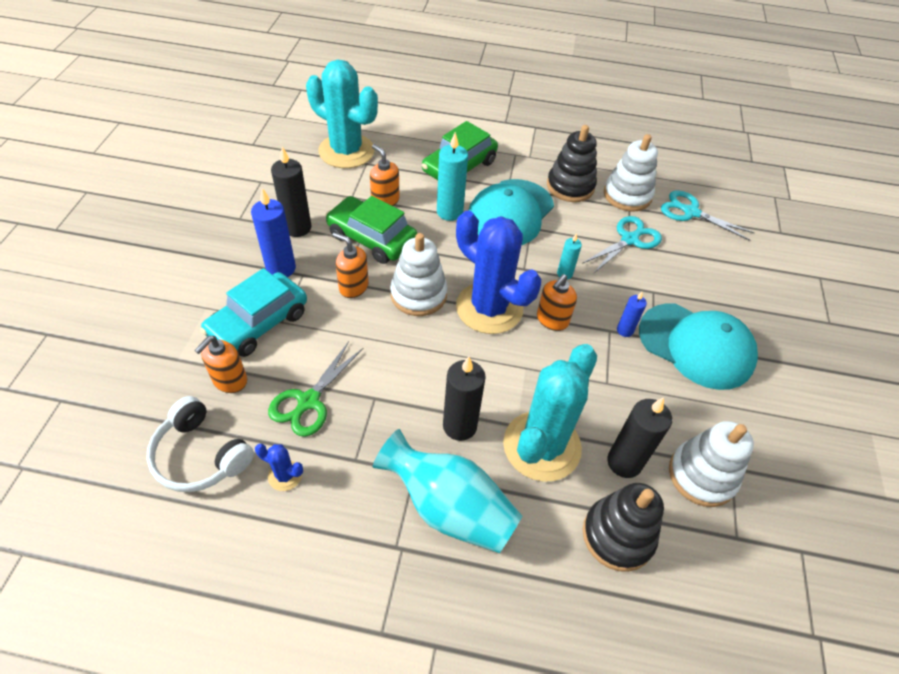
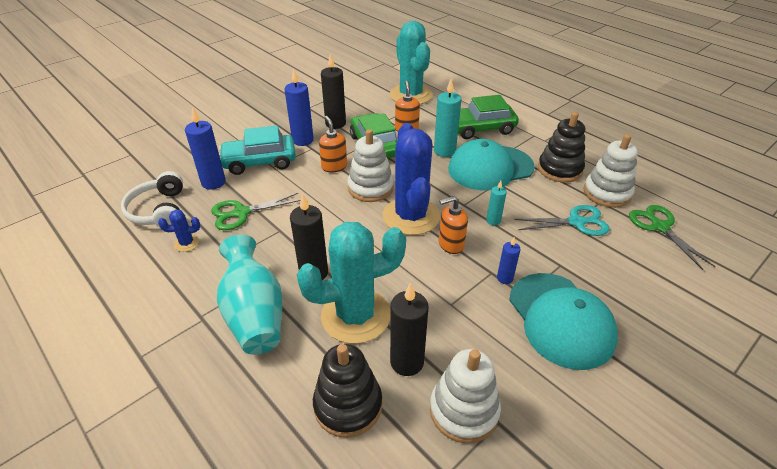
camera: 40 degrees right, 10 degrees down
orange soap dispenser [195,336,247,393] -> blue candle [185,107,226,190]
blue cactus [255,444,303,491] -> blue cactus turned 75 degrees counterclockwise [158,210,200,252]
turquoise scissors [661,190,755,241] -> green scissors [629,205,716,270]

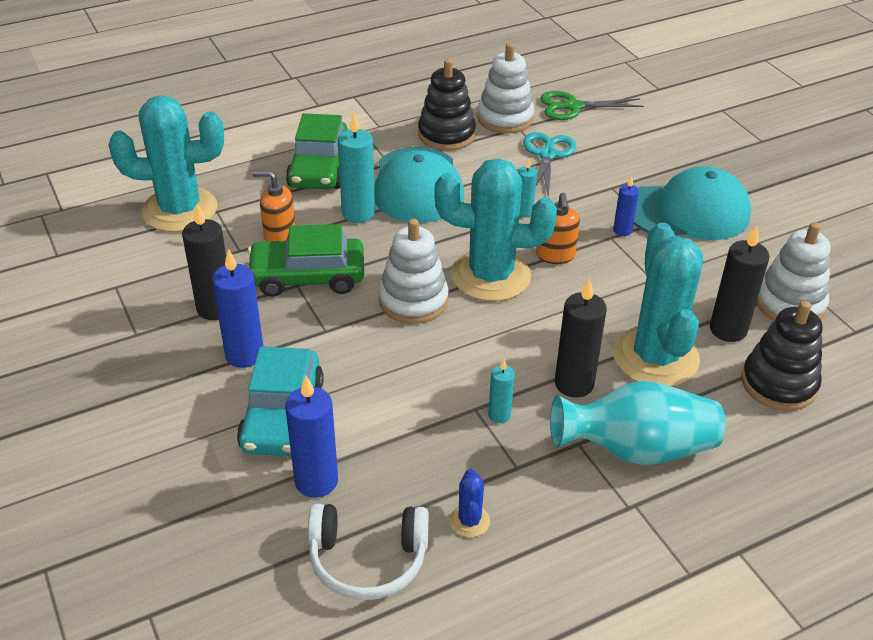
camera: 75 degrees left, 0 degrees up
green scissors [211,193,301,230] -> none
orange soap dispenser [319,116,347,173] -> none
blue cactus [383,123,440,235] -> turquoise cactus [434,158,557,301]
none -> turquoise candle [488,359,515,423]

